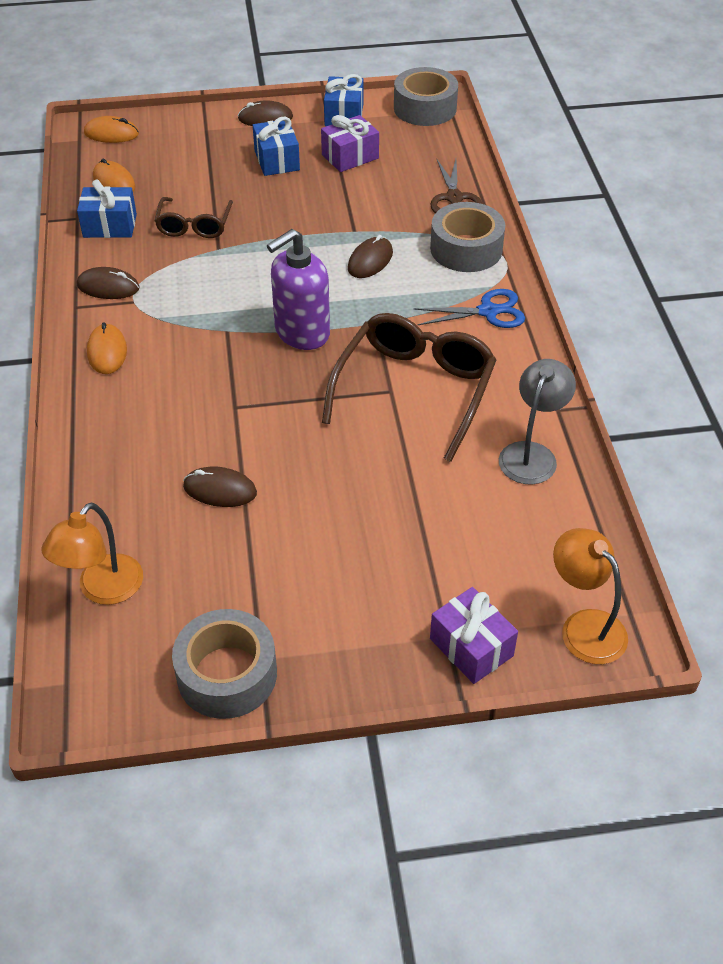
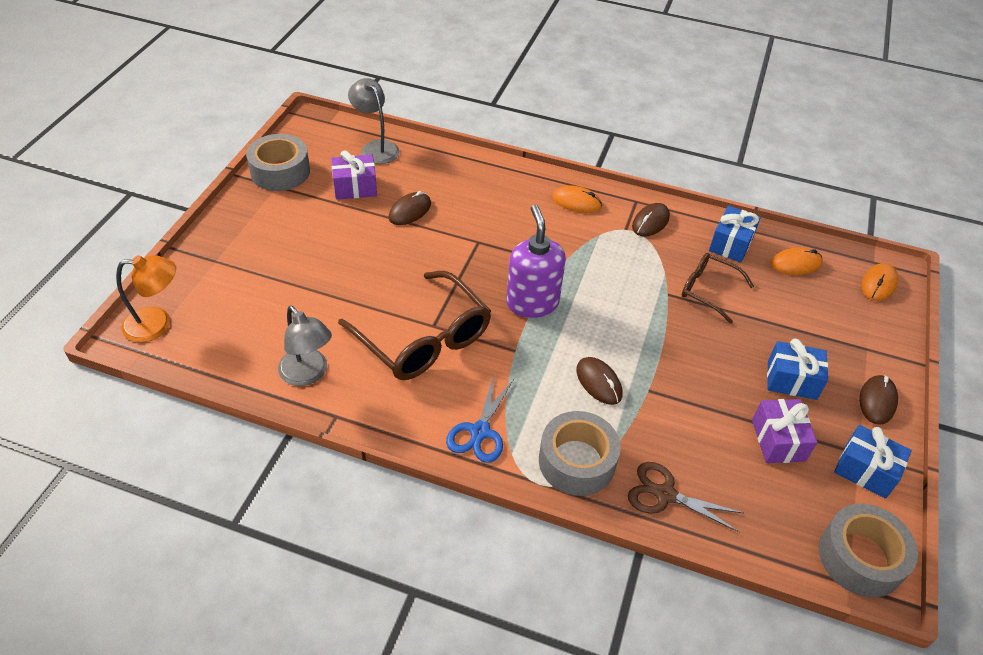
camera: 115 degrees right, 0 degrees up
orange lamp [41,503,143,605] -> grey lamp [348,78,400,164]
purple gift [430,587,518,684] -> purple gift moved to [331,150,377,200]

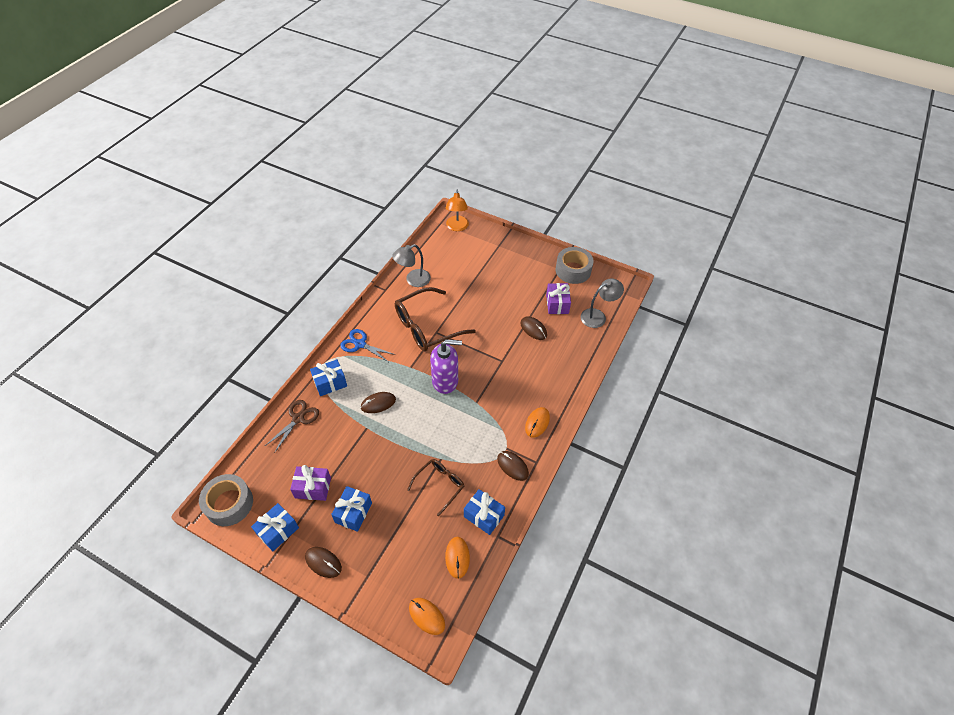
camera: 100 degrees right, 5 degrees up
grey tape [539,411,621,496] -> blue gift [310,359,347,396]

